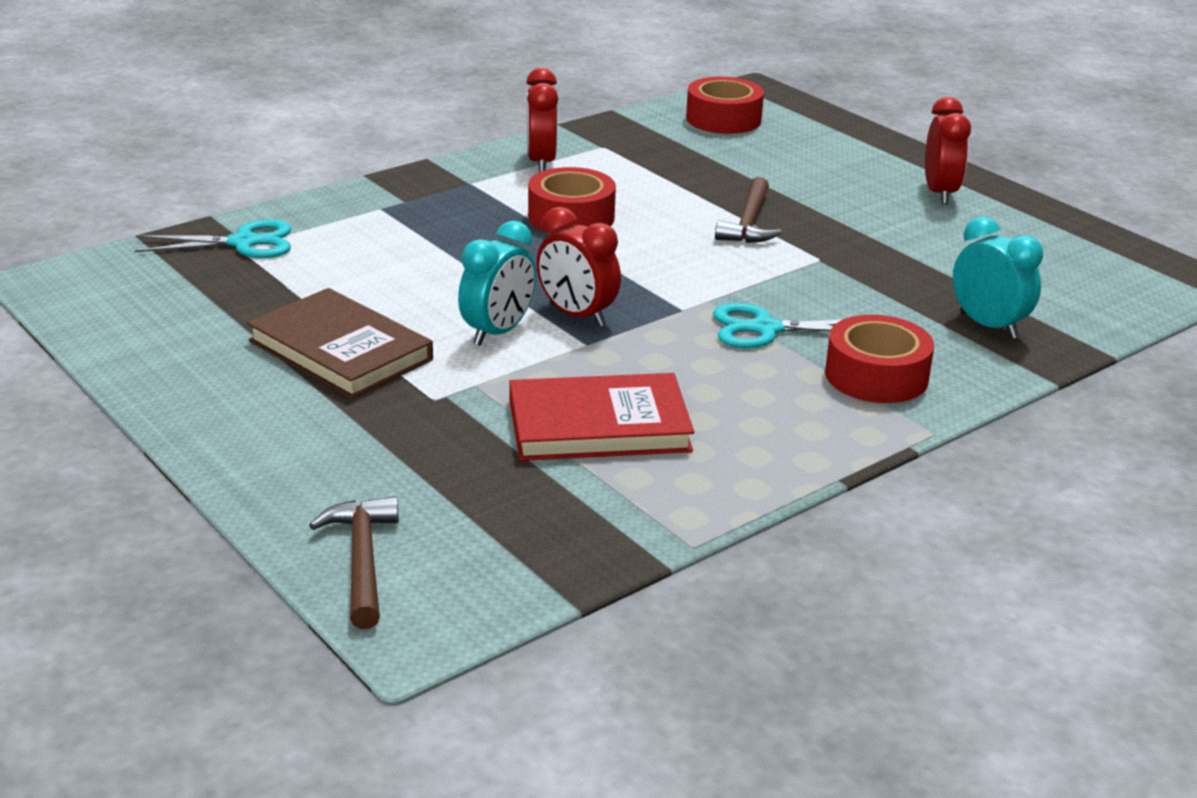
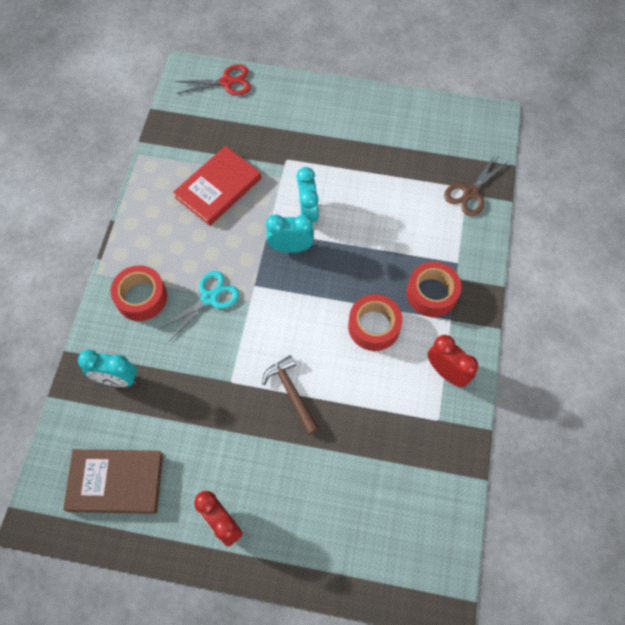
camera: 140 degrees right, 35 degrees up
turquoise scissors [134,219,291,258] -> brown scissors [444,155,509,216]
brown book [247,288,433,399] -> brown book moved to [63,449,163,514]
brown hammer [309,496,399,629] -> red scissors [176,64,251,95]
red clock [537,207,621,327] -> turquoise clock [266,214,314,253]
red tape [686,77,764,134] -> red tape moved to [407,262,462,317]

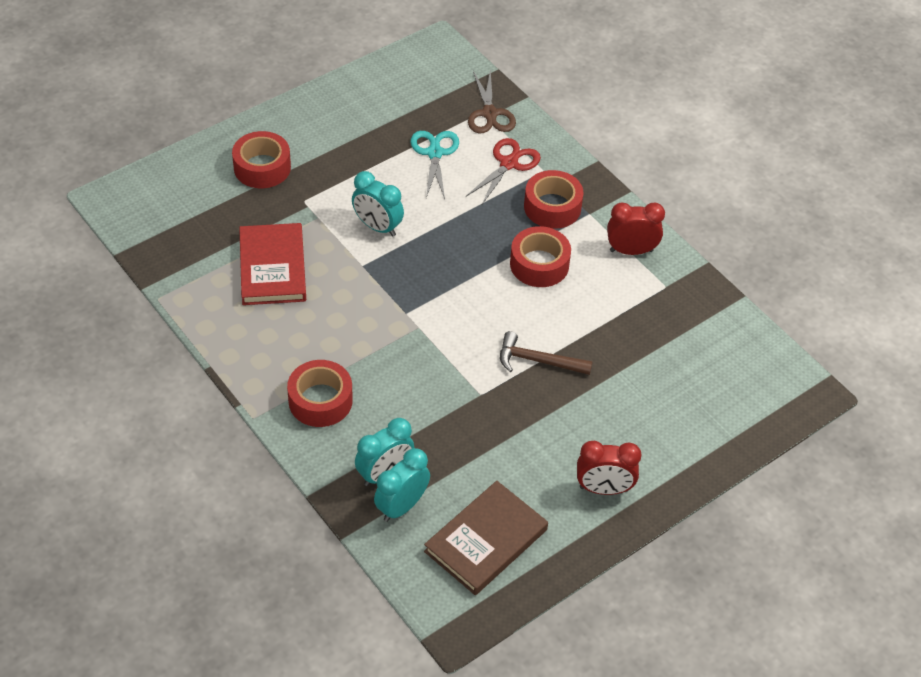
camera: 50 degrees left, 15 degrees down
turquoise scissors [159,271,240,341] -> turquoise scissors moved to [410,131,459,199]
red scissors [176,64,251,95] -> red scissors moved to [466,138,541,206]
turquoise clock [266,214,314,253] -> turquoise clock moved to [374,448,430,522]
none -> red tape [232,131,291,188]

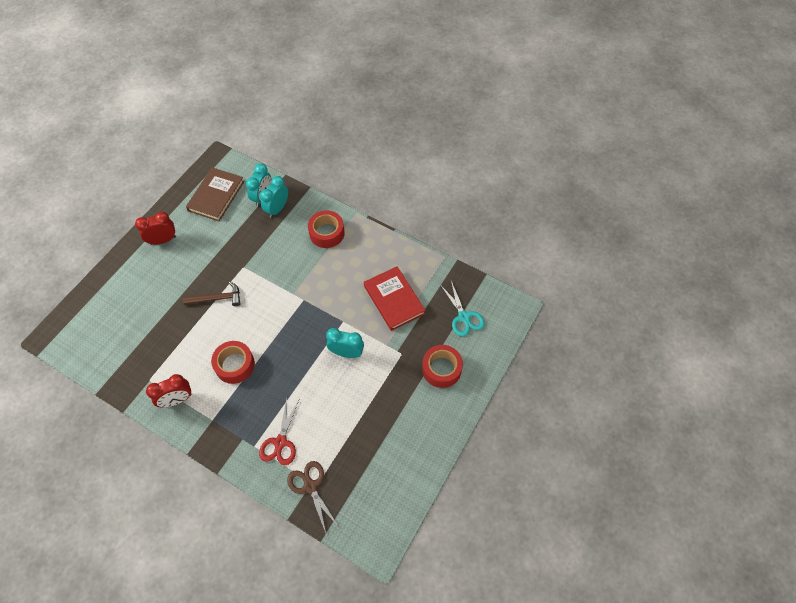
camera: 160 degrees right, 10 degrees up
turquoise scissors [410,131,459,199] -> turquoise scissors moved to [441,281,485,336]
red tape [524,170,584,229] -> none

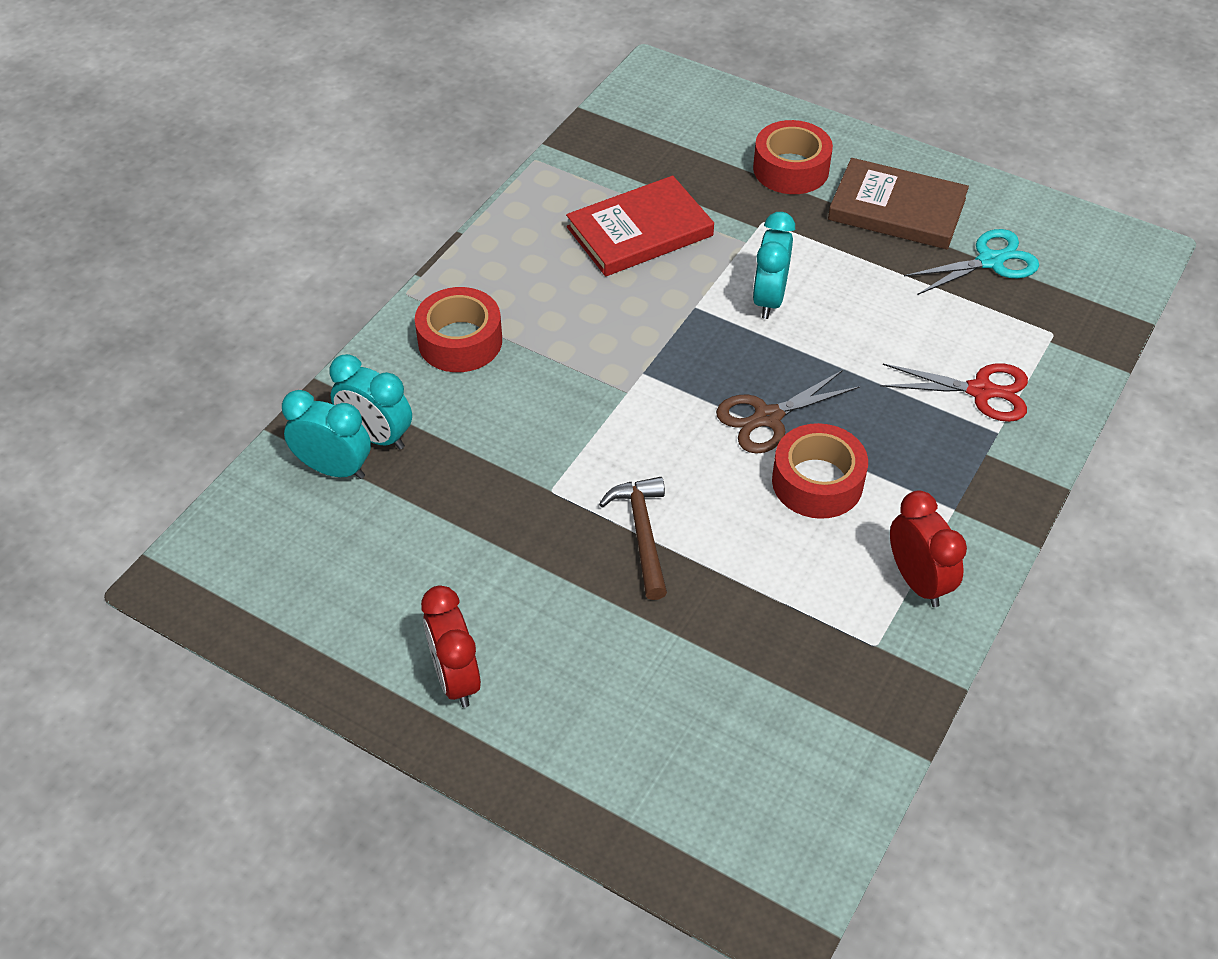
camera: 90 degrees left, 10 degrees down
brown book [186,167,244,221] -> brown book moved to [828,158,969,249]
brown scissors [287,461,339,533] -> brown scissors moved to [716,370,860,454]
turquoise scissors [441,281,485,336] -> turquoise scissors moved to [904,229,1039,295]

